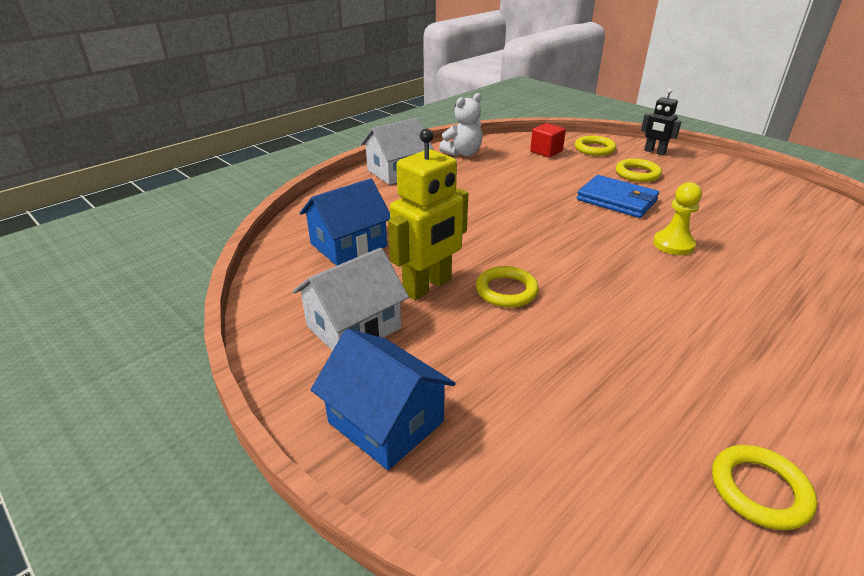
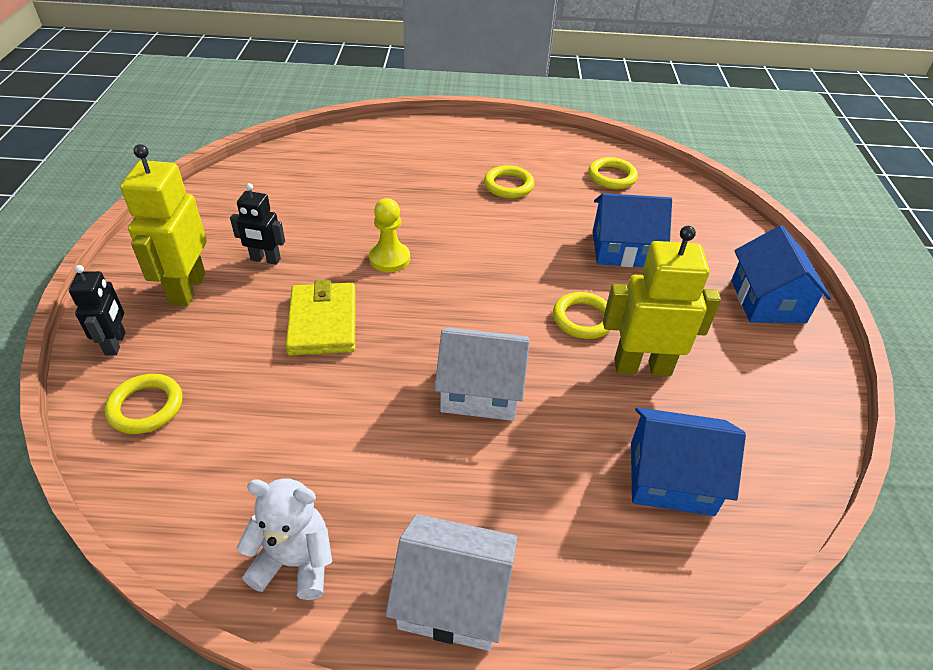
camera: 135 degrees left, 10 degrees up
white house [293,248,409,351] -> white house moved to [434,327,530,421]
red cube [530,123,566,158] -> none
blue wallet [577,175,659,218] -> yellow wallet [286,280,356,355]
yellow ring [616,159,662,182] -> yellow ring moved to [484,165,534,198]
none -> yellow robot [120,144,207,307]
none -> black robot [230,183,285,265]
none -> blue house [593,193,672,267]

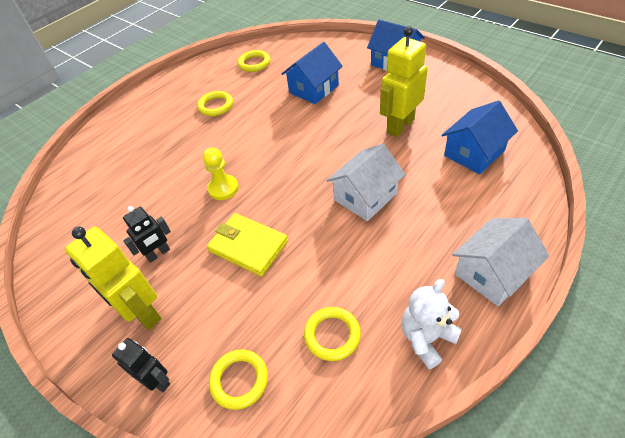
camera: 45 degrees left, 5 degrees up
yellow ring [553,292,611,339] -> yellow ring moved to [304,307,361,361]

